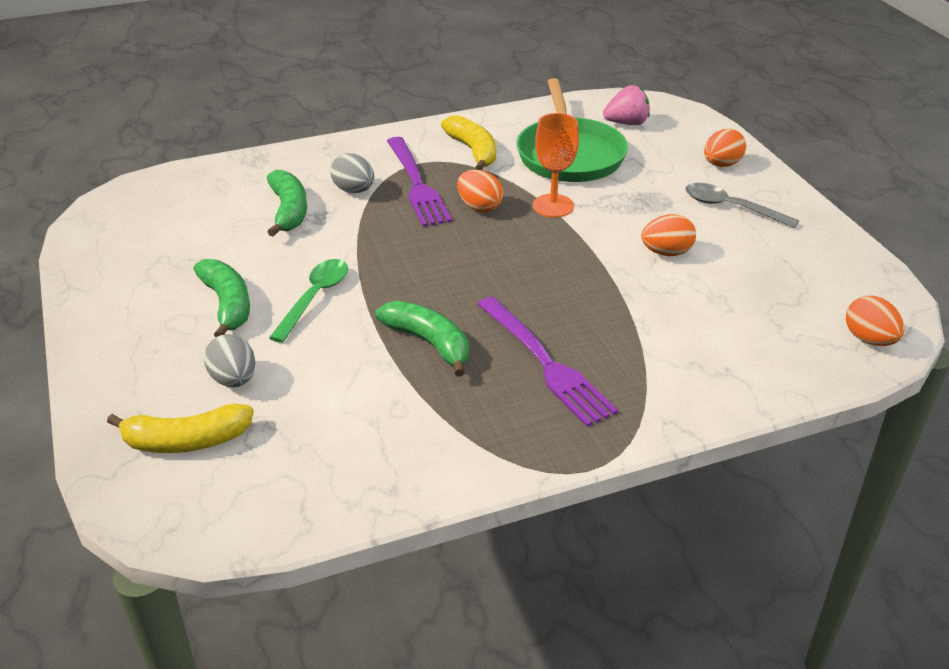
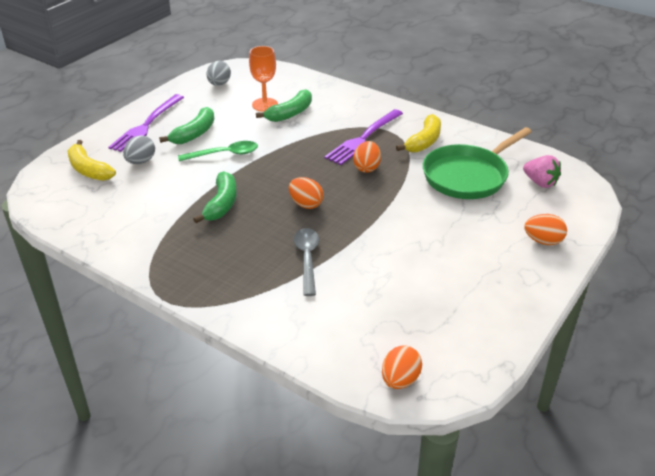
camera: 55 degrees right, 0 degrees up
grey egg [330,153,374,193] -> grey egg moved to [206,61,231,86]
purple fork [477,297,618,427] -> purple fork moved to [109,94,184,152]
orange goblet [533,113,579,218] -> orange goblet moved to [249,46,278,112]
orange egg [641,214,696,256] -> orange egg moved to [289,177,324,209]
grey spoon [685,183,799,228] -> grey spoon moved to [294,228,319,296]

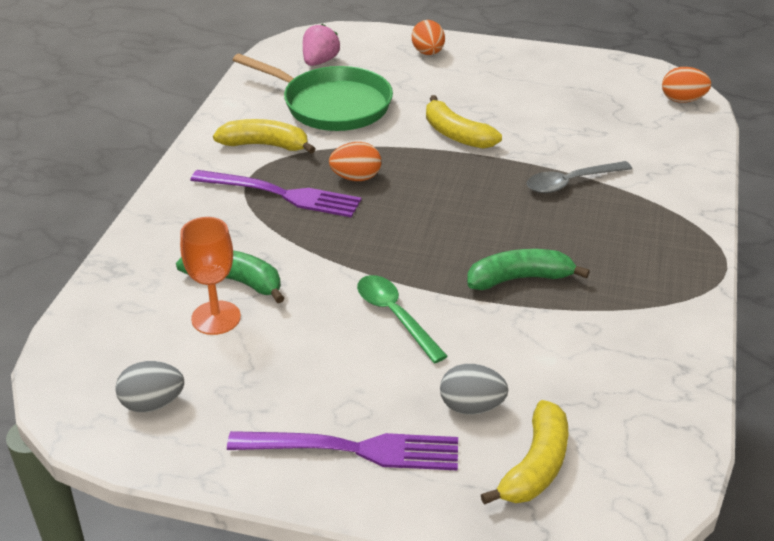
camera: 110 degrees left, 0 degrees up
green banana [159,107,214,144] -> none
orange egg [289,177,324,209] -> none
none -> yellow banana [426,95,502,149]

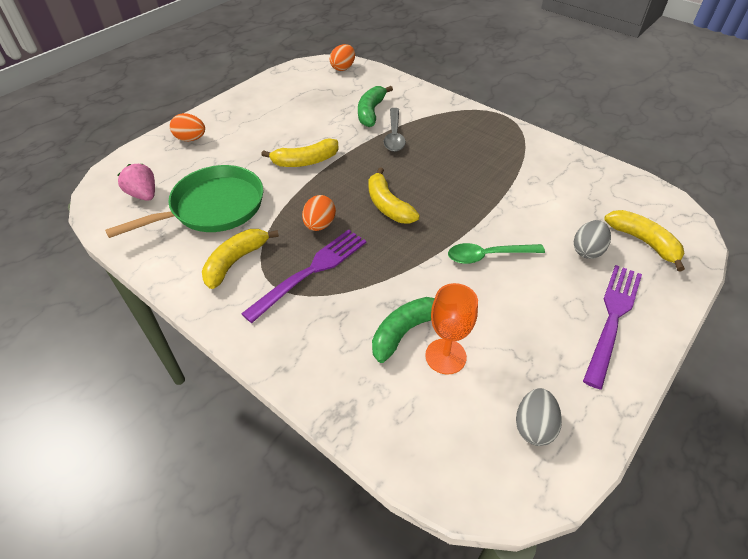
camera: 65 degrees left, 10 degrees up
green banana [467,249,590,290] -> green banana moved to [358,86,393,127]
none -> yellow banana [368,167,420,224]

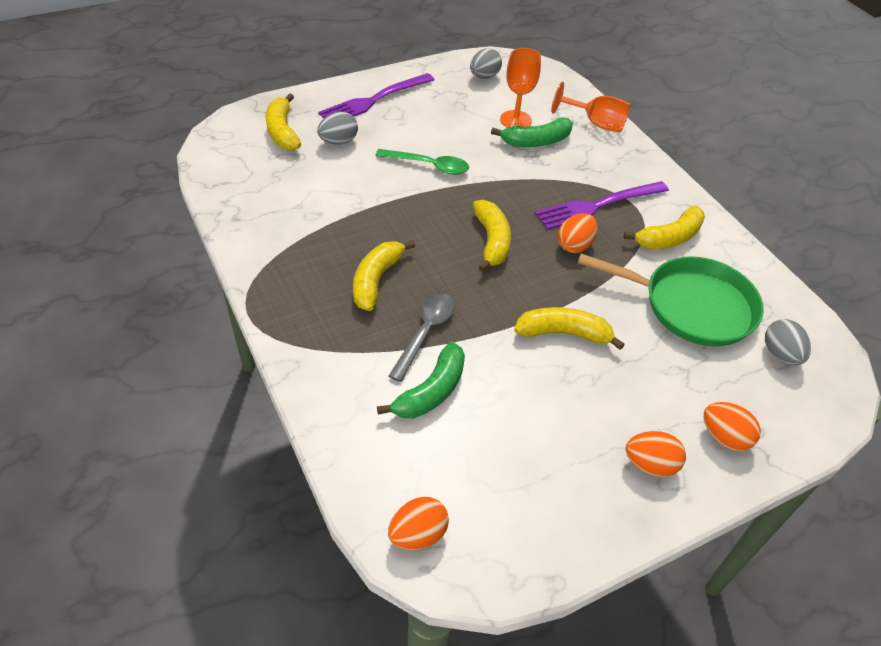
camera: 160 degrees left, 0 degrees up
green pan [105,165,264,238] -> green pan turned 150 degrees counterclockwise [578,254,764,347]
pink strawberry [118,164,155,201] -> grey egg [765,319,811,366]
none -> yellow banana [353,240,415,311]
none -> orange goblet [551,82,631,133]
none -> orange egg [626,431,686,477]

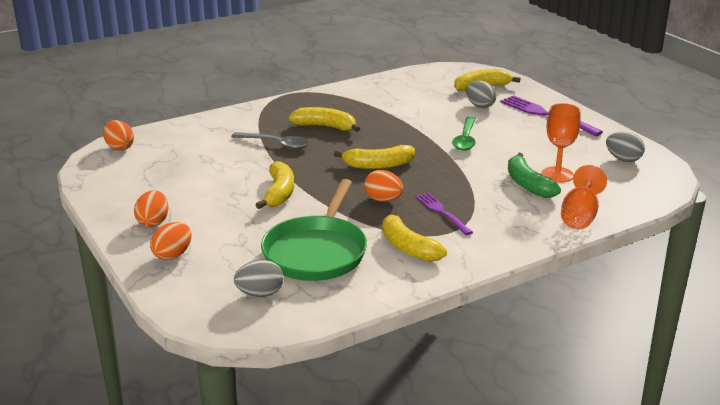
camera: 90 degrees right, 20 degrees down
green banana [377,342,465,418] -> none
purple fork [535,181,669,230] -> purple fork [416,193,473,235], size x0.63

